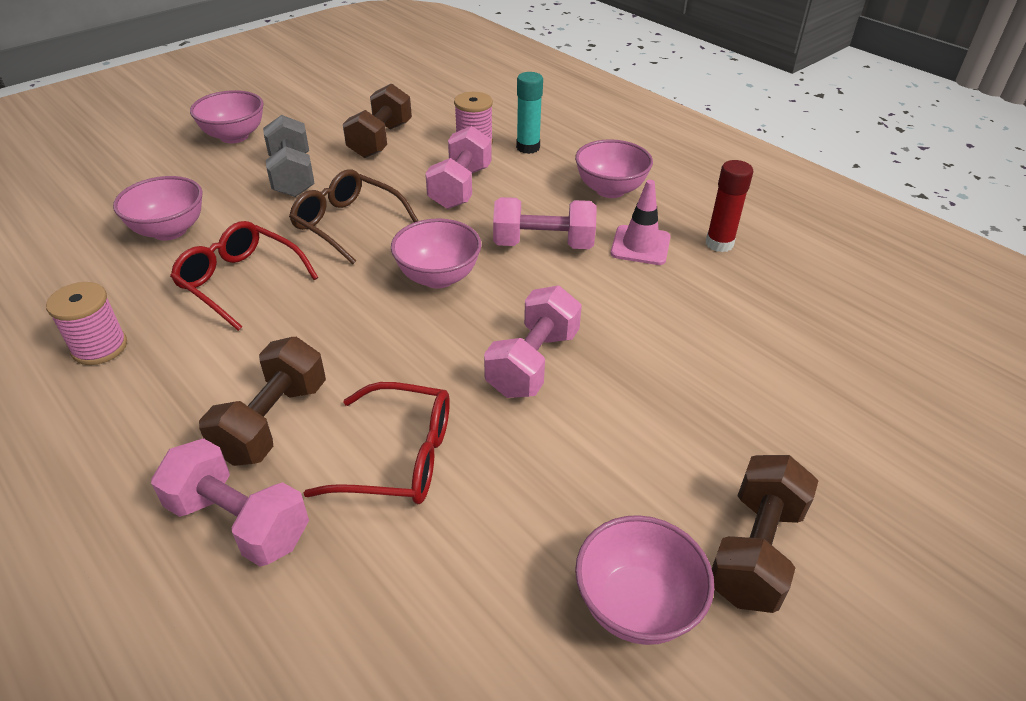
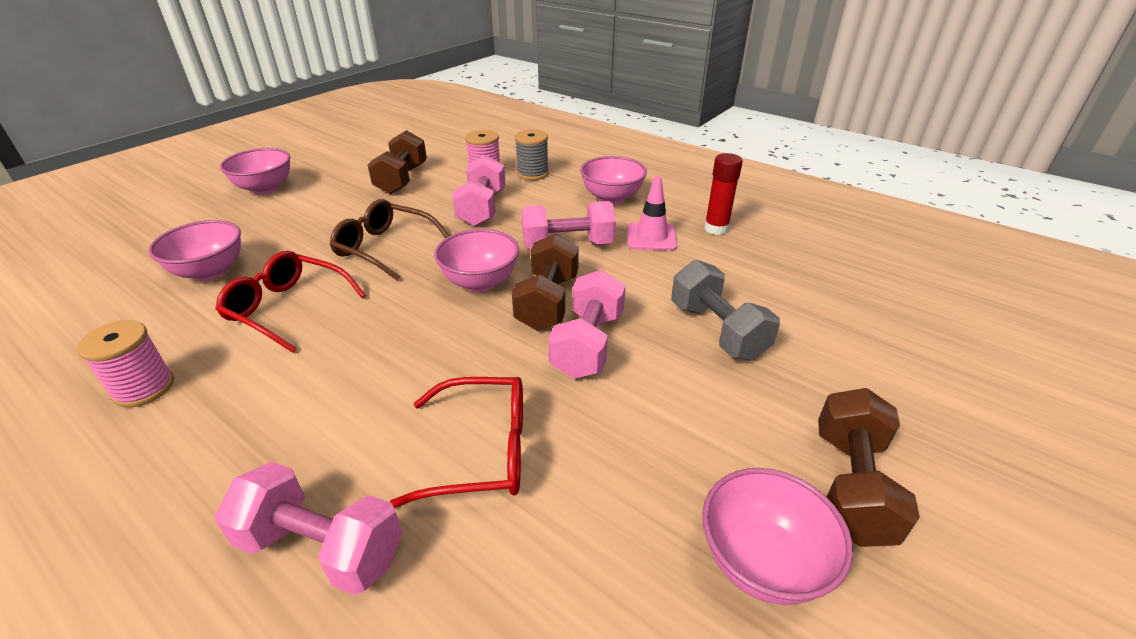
camera: 10 degrees left, 5 degrees down
brown dumbbell [199,337,326,466] -> brown dumbbell moved to [512,233,579,331]
grey dumbbell [263,115,315,197] -> grey dumbbell moved to [671,260,780,360]
turquoise glue stick [516,72,543,154] -> grey spool [515,129,549,180]

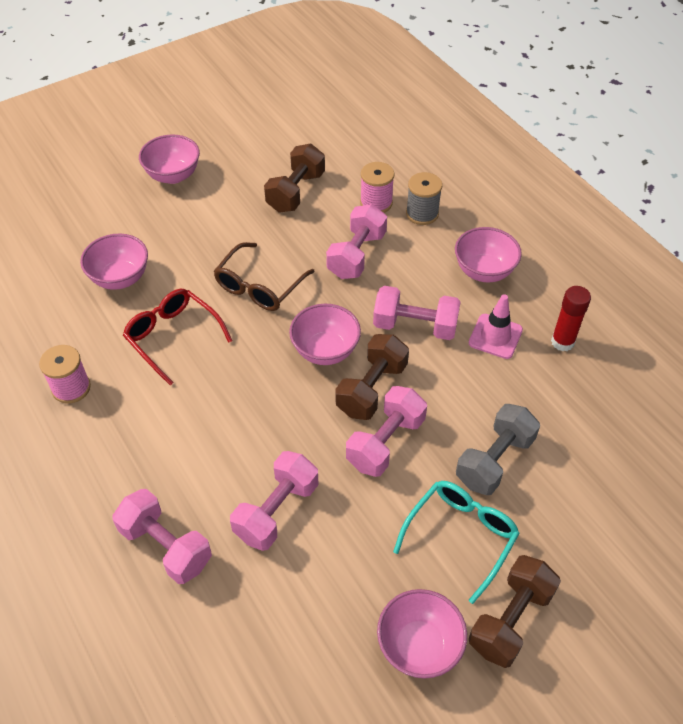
camera: 20 degrees right, 15 degrees up
brown glasses [330,199,450,281] -> brown glasses turned 105 degrees counterclockwise [213,242,315,311]
red glasses [390,377,523,508] -> pink dumbbell [230,451,318,551]
grey dumbbell [671,260,780,360] -> grey dumbbell turned 45 degrees clockwise [456,404,540,495]
none -> turquoise glasses [393,481,520,604]

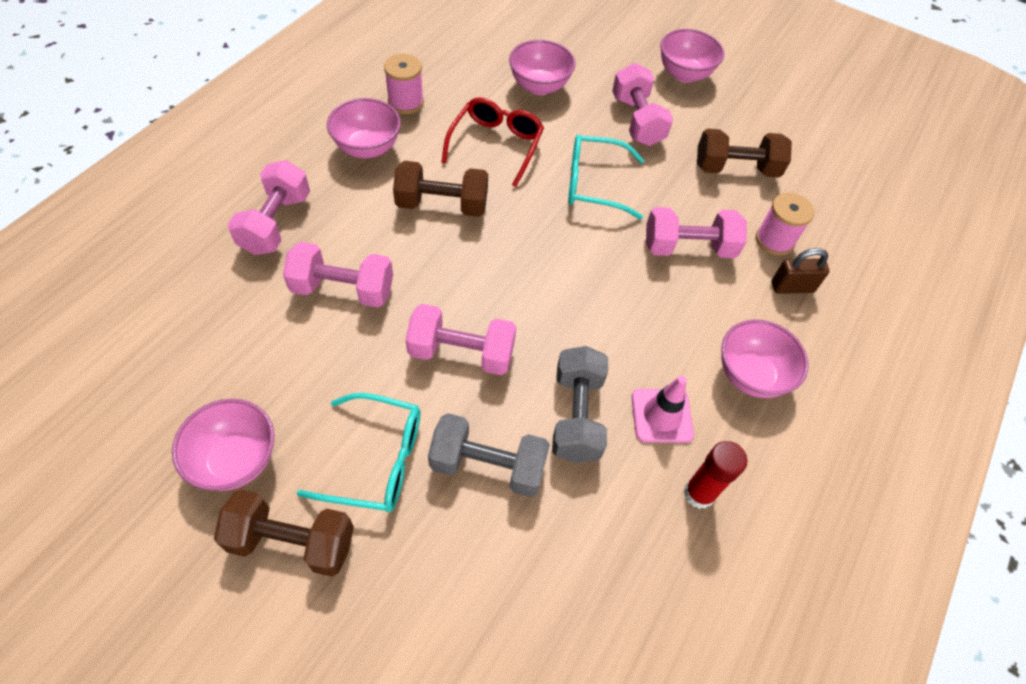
camera: 60 degrees right, 5 degrees up
brown glasses [213,242,315,311] -> turquoise glasses [568,135,644,220]
pink bowl [289,304,361,365] -> pink bowl moved to [327,98,401,158]
brown dumbbell [335,334,409,420] -> brown dumbbell moved to [393,161,488,217]
pink dumbbell [373,286,461,340] -> pink dumbbell moved to [612,63,673,146]
grey spool [406,172,442,225] -> brown padlock [771,248,830,294]
none -> grey dumbbell [552,346,608,463]

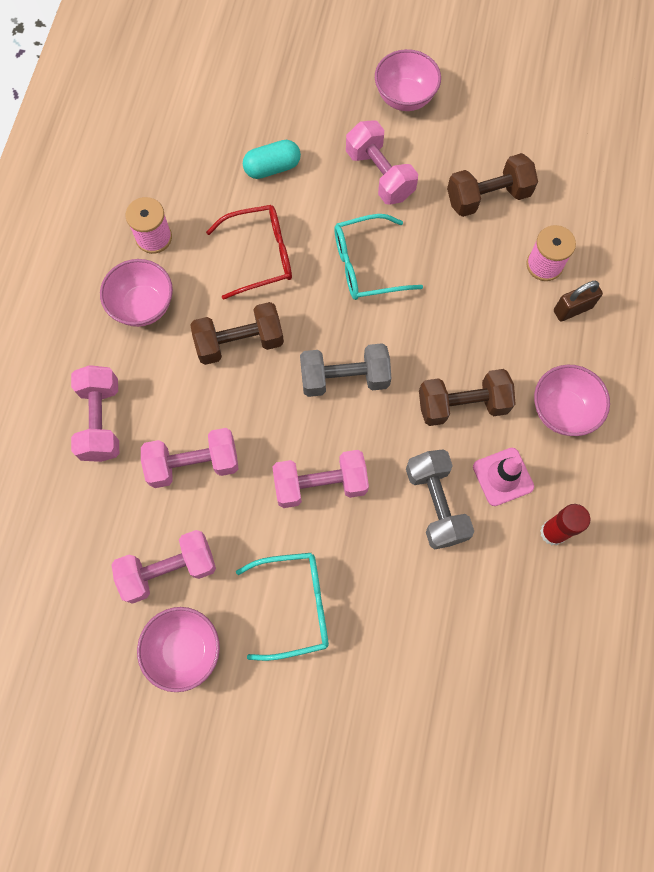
camera: 15 degrees left, 15 degrees up
brown dumbbell [214,489,354,576] -> brown dumbbell moved to [419,369,516,426]
grey dumbbell [428,413,550,497] -> grey dumbbell moved to [300,343,391,397]
red glasses [441,97,544,187] -> red glasses turned 75 degrees clockwise [206,205,292,300]
pink bowl [509,40,575,95] -> turquoise capsule [243,140,301,179]
pink dumbbell [646,207,747,258] -> pink dumbbell moved to [112,530,216,604]

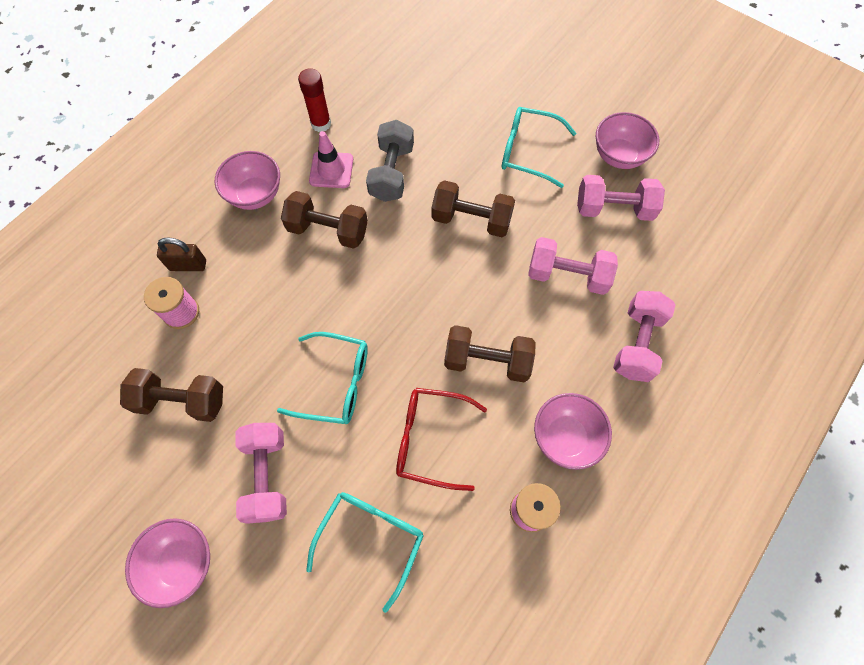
camera: 155 degrees left, 5 degrees down
turquoise capsule [243,140,301,179] -> turquoise glasses [306,492,424,613]
pink dumbbell [272,450,369,508] -> brown dumbbell [432,180,515,237]
grey dumbbell [300,343,391,397] -> none

